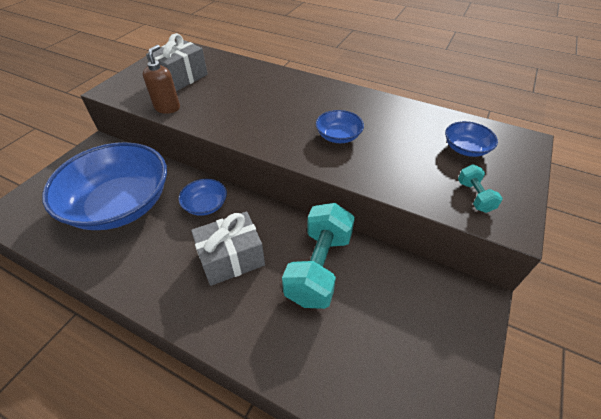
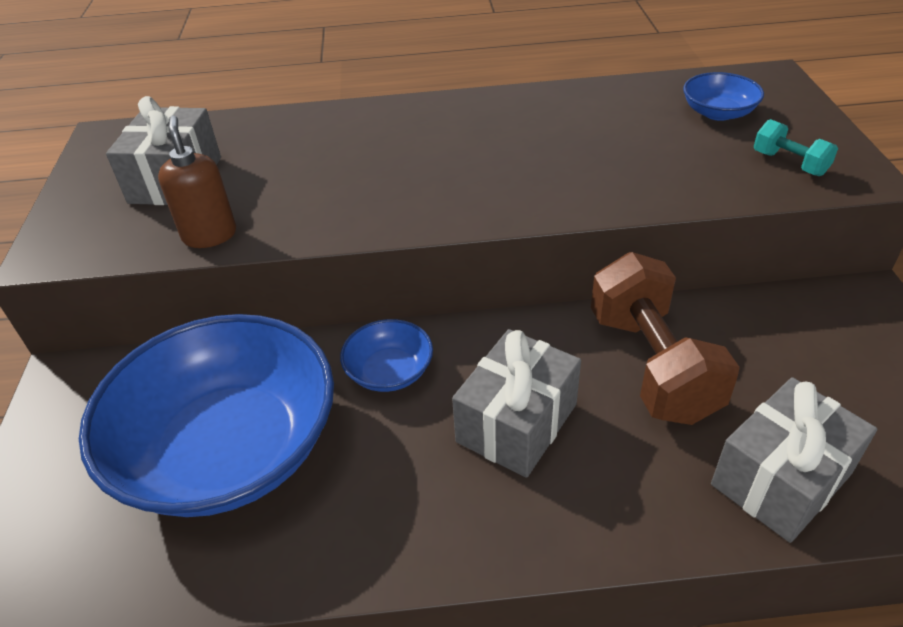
camera: 30 degrees left, 5 degrees down
turquoise dumbbell [282,203,355,309] -> brown dumbbell [591,252,740,425]
blue bowl [316,110,364,143] -> none
none -> grey gift [711,377,877,543]

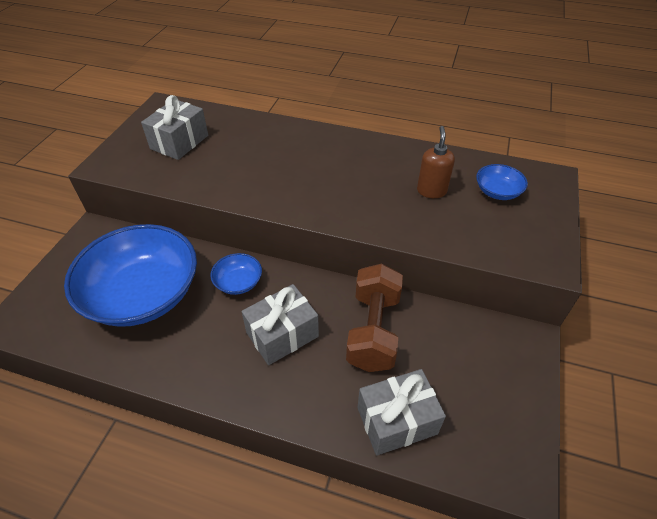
camera: 20 degrees right, 5 degrees up
brown soap dispenser [158,116,236,248] -> brown soap dispenser moved to [417,126,455,198]
turquoise dumbbell [754,119,838,176] -> none

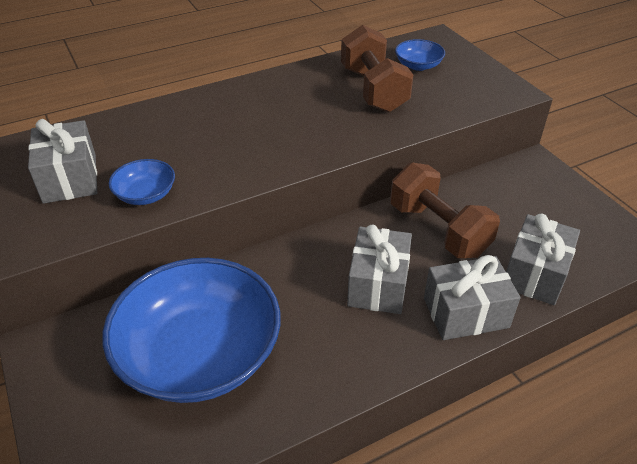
camera: 45 degrees left, 5 degrees down
blue bowl [210,253,262,295] -> blue bowl moved to [109,159,175,205]
brown soap dispenser [417,126,455,198] -> brown dumbbell [341,25,413,113]
none -> grey gift [424,255,521,340]

